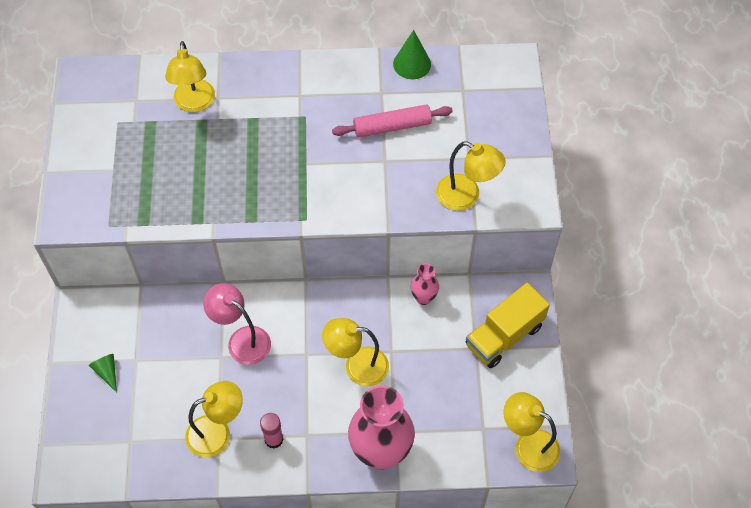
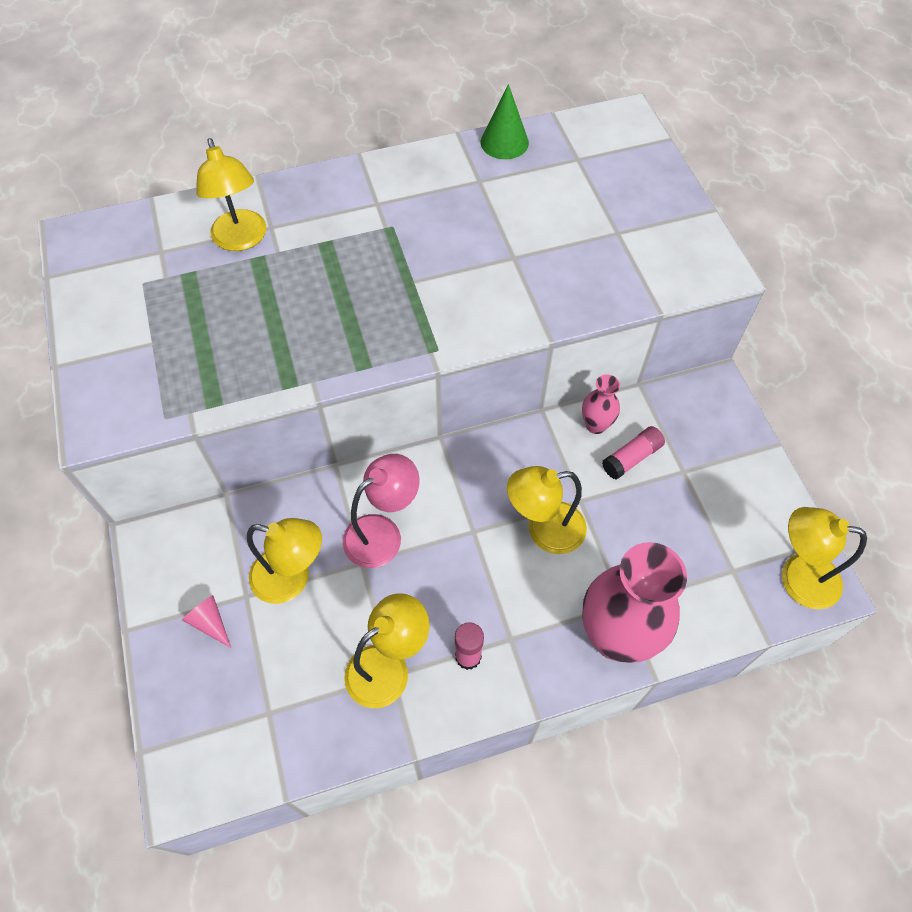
camera: 15 degrees left, 0 degrees up
green cone [89,354,117,393] -> pink cone [182,595,231,648]
pink lamp [203,283,271,365] -> pink lamp turned 120 degrees clockwise [343,454,420,568]
pink rolling pin [332,104,453,138] -> none
yellow lamp [436,142,506,211] -> yellow lamp moved to [247,518,322,604]
yellow truck [466,283,550,368] -> none
none -> pink glue stick [602,426,665,480]

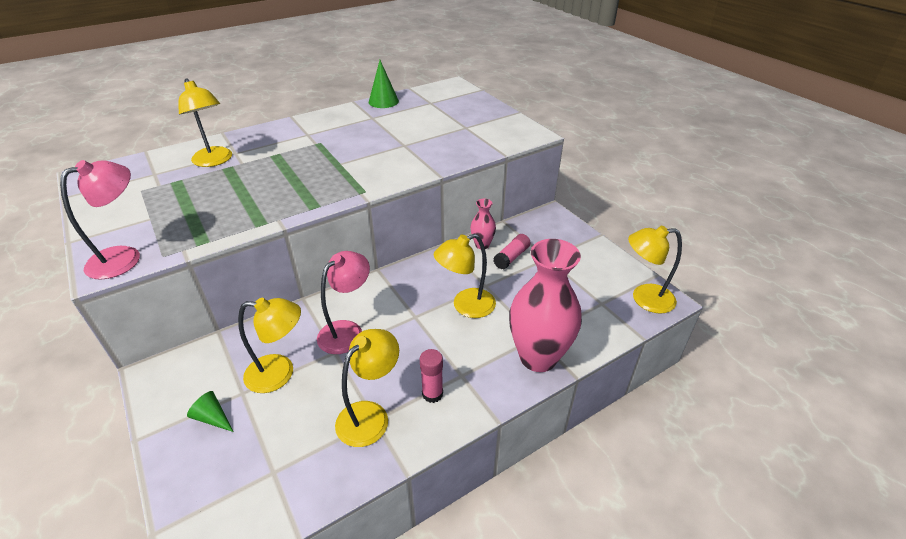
camera: 15 degrees left, 20 degrees down
pink cone [182,595,231,648] -> green cone [187,391,234,432]
none -> pink lamp [60,160,140,279]

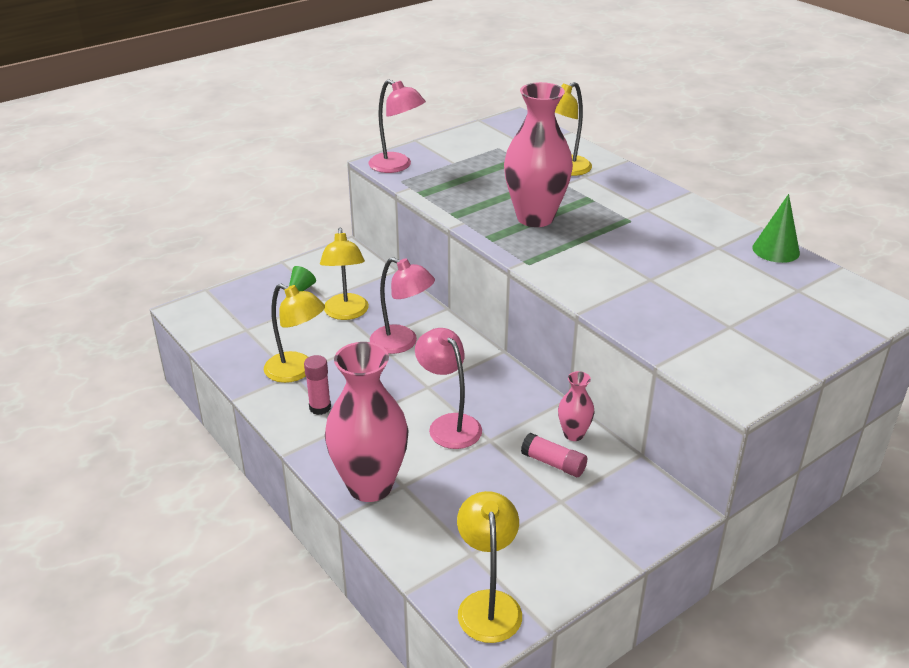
camera: 85 degrees right, 5 degrees down
yellow lamp [434,234,496,318] -> pink lamp [415,328,482,449]
none -> pink vase [504,82,573,227]

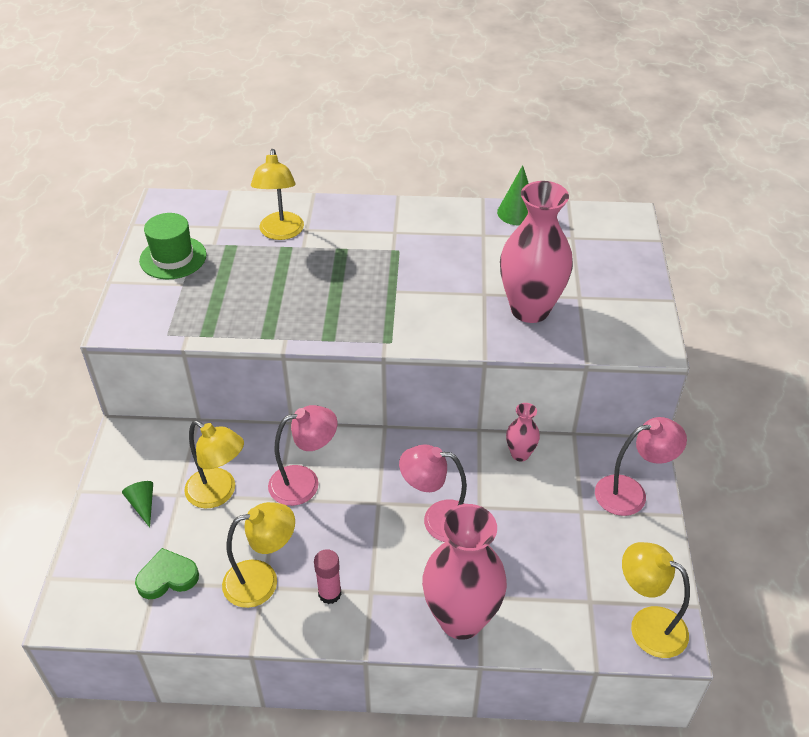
camera: 50 degrees left, 10 degrees up
pink lamp [368,79,426,173] -> pink lamp moved to [595,417,687,516]
pink vase [504,82,573,227] -> pink vase moved to [500,181,573,323]
pink glue stick [521,433,587,477] -> none
none -> green heart [135,548,199,599]
none -> green hat [139,213,207,279]

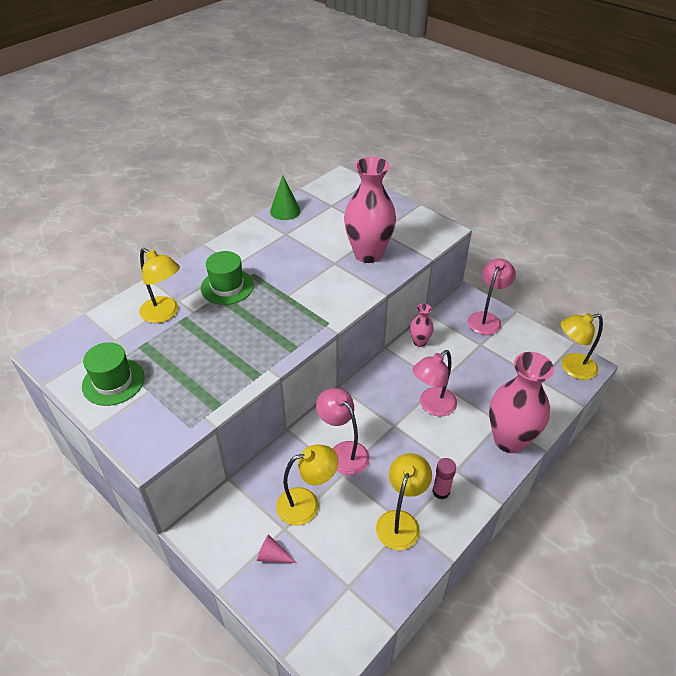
camera: 50 degrees left, 0 degrees up
green cone [122,481,153,528] -> pink cone [256,534,297,563]
green heart [135,548,199,599] -> none
pink lamp [268,405,337,506] -> pink lamp turned 60 degrees counterclockwise [316,388,370,475]
none -> green hat [201,251,254,305]

